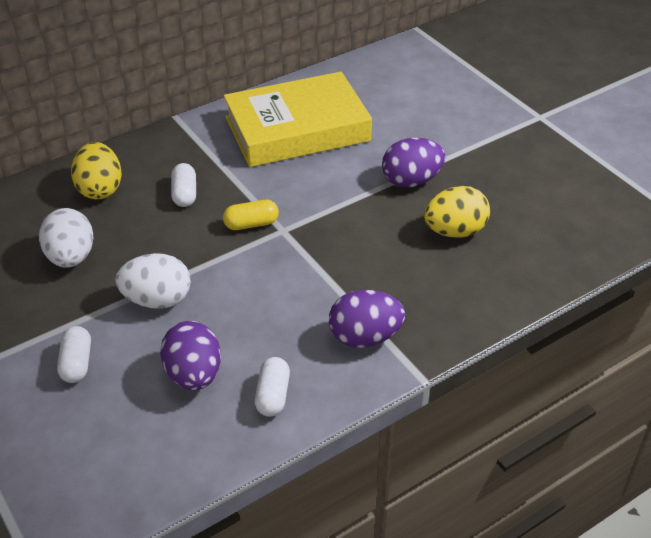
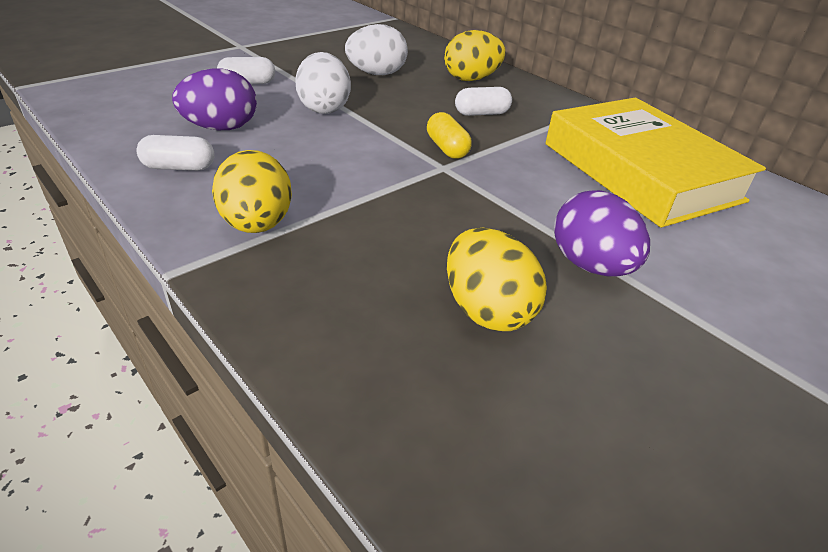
camera: 80 degrees right, 5 degrees down
purple egg [329,290,405,348] -> yellow egg [212,150,292,233]

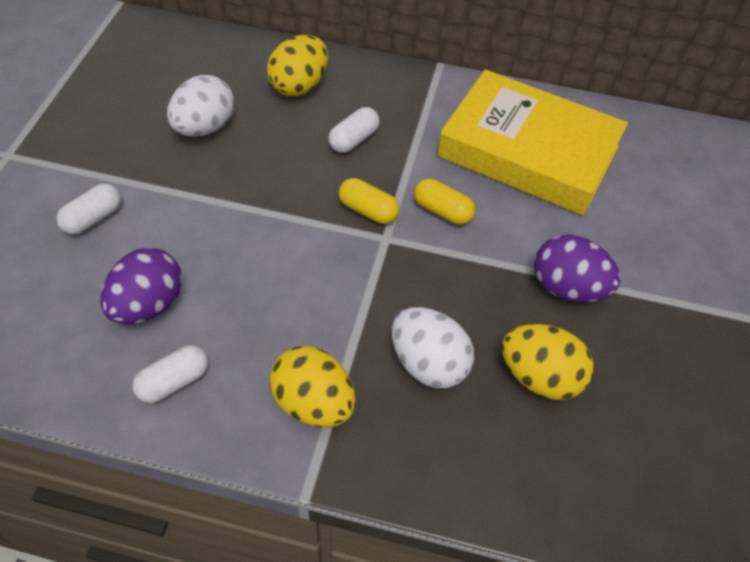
camera: 35 degrees left, 15 degrees up
white egg [295,52,351,114] -> white egg moved to [392,307,474,388]
none -> yellow capsule [414,179,475,225]

